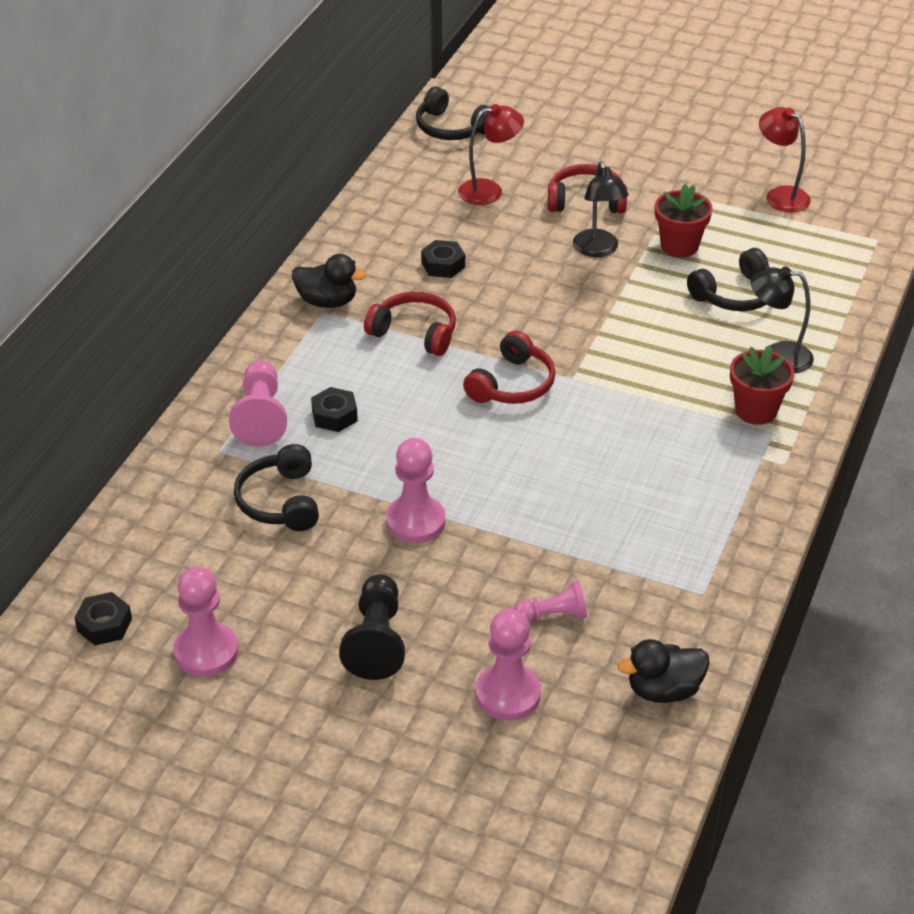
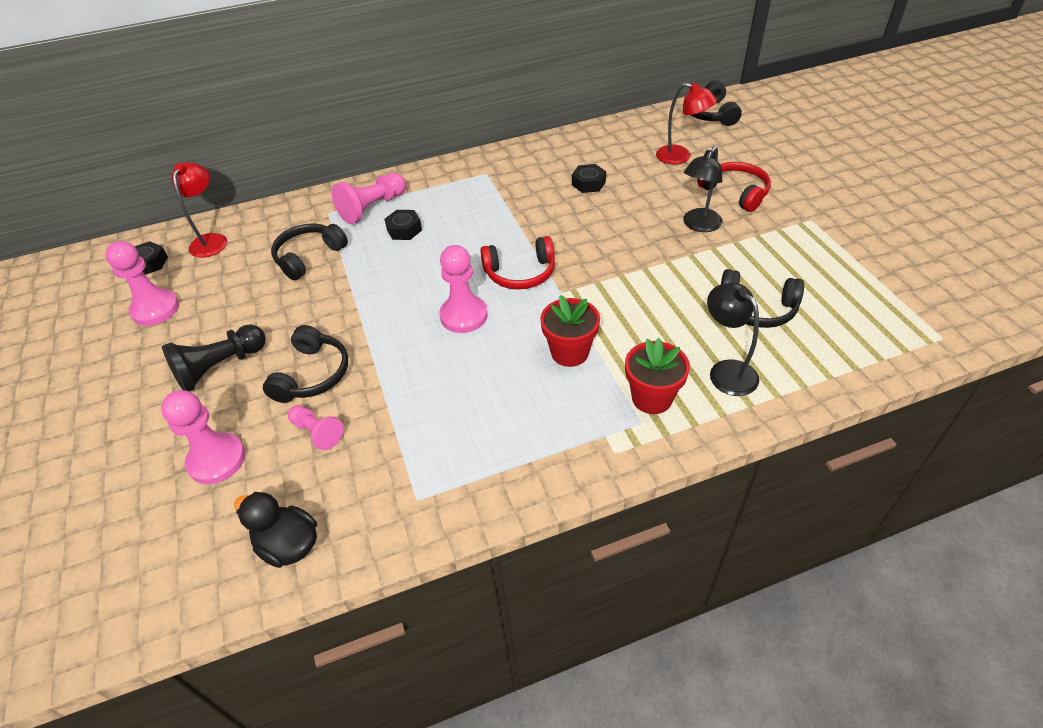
camera: 50 degrees right, 5 degrees up
black duck [292,254,366,308] -> none
red headphones [364,292,456,356] -> none
pink pawn [386,438,445,543] -> pink pawn moved to [439,245,488,333]
red flower pot [655,183,713,257] -> red flower pot moved to [540,295,600,367]
red lamp [759,107,811,213] -> red lamp moved to [172,162,227,258]
none -> black headphones [263,325,348,403]

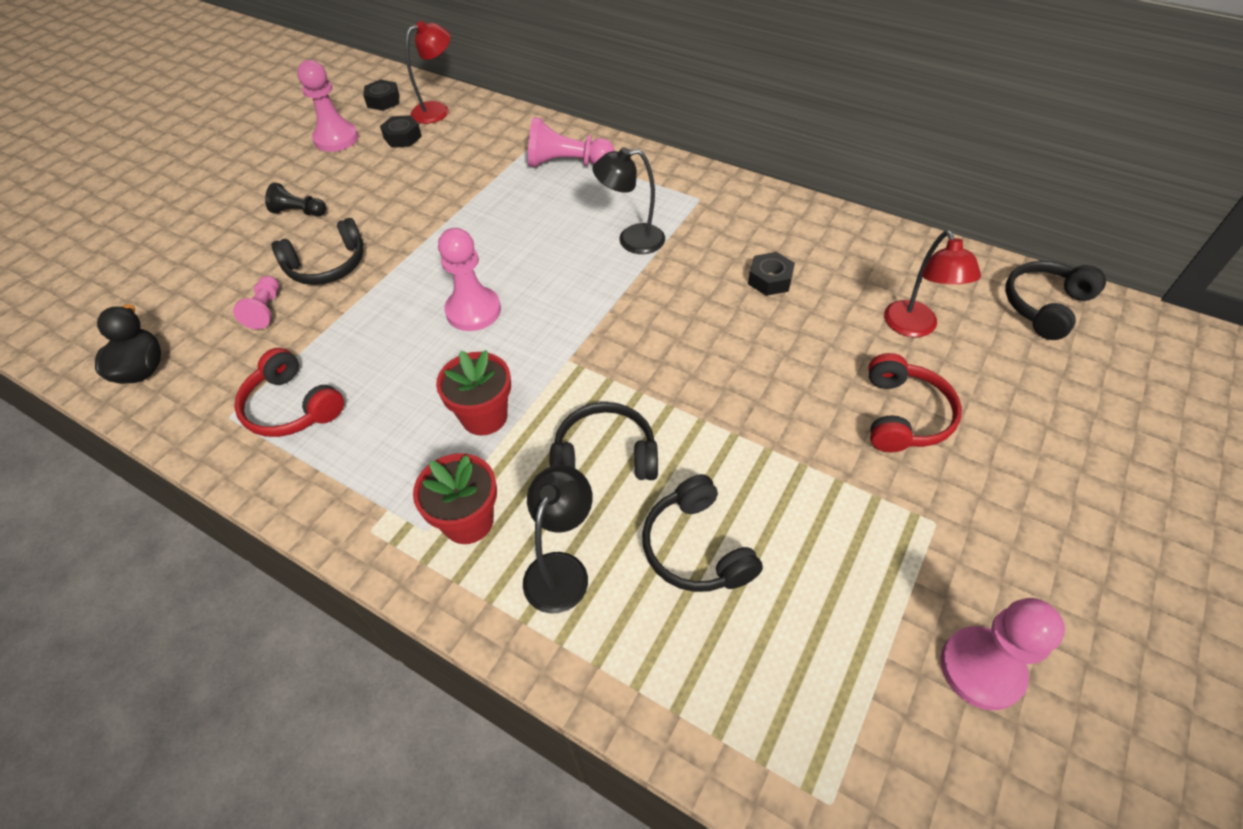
camera: 50 degrees right, 5 degrees up
pink pawn [161,390,245,484] -> pink pawn moved to [941,598,1065,710]
black pawn [162,324,266,391] -> black pawn [265,182,326,216], size x0.61
black headphones [271,224,348,280] -> black headphones moved to [550,402,658,480]
black nut [384,210,422,240] -> black nut moved to [380,115,422,148]
red headphones [480,236,555,290] -> red headphones moved to [234,348,344,437]
black lamp [683,146,723,232] -> black lamp moved to [592,147,665,254]

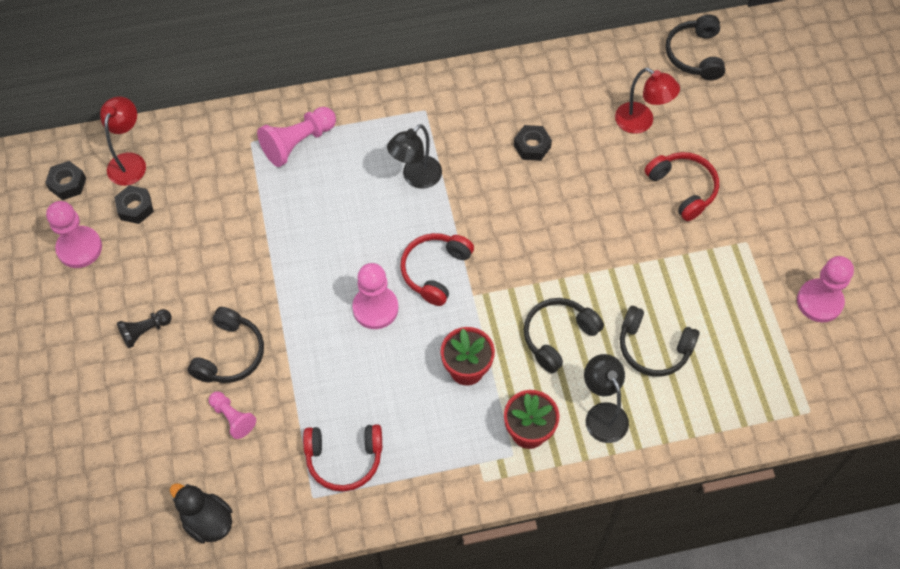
camera: 45 degrees left, 10 degrees up
none -> red headphones [400,233,474,306]

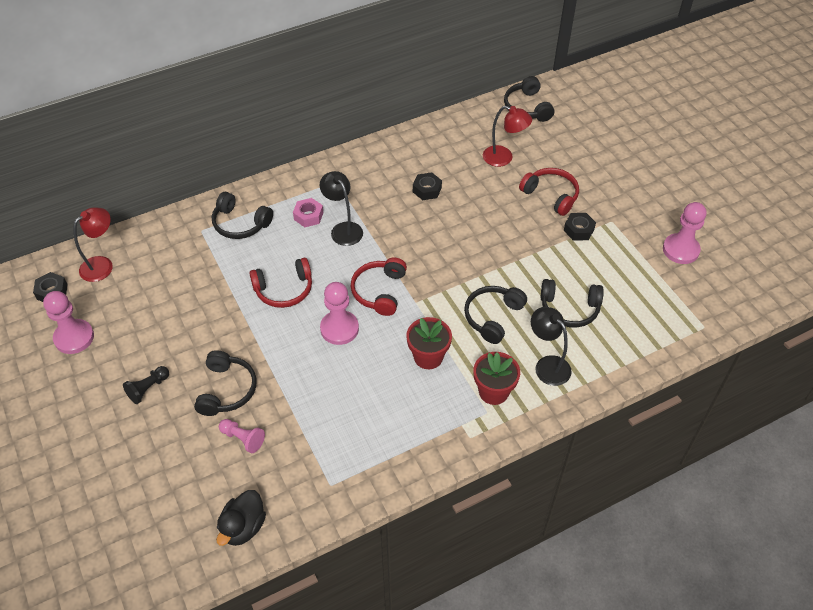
camera: 15 degrees left, 10 degrees down
red lamp [100,96,146,186] -> red lamp turned 45 degrees clockwise [73,208,113,282]
black nut [114,185,154,224] -> black nut moved to [564,213,596,241]
black duck [170,483,232,544] -> black duck turned 90 degrees counterclockwise [216,490,266,546]
pink pawn [257,107,336,167] -> black headphones [212,192,273,239]
red headphones [303,424,382,492] -> red headphones moved to [249,258,312,308]
black lamp [387,124,442,189] -> black lamp turned 120 degrees clockwise [320,171,363,246]
none -> pink nut [293,198,323,227]

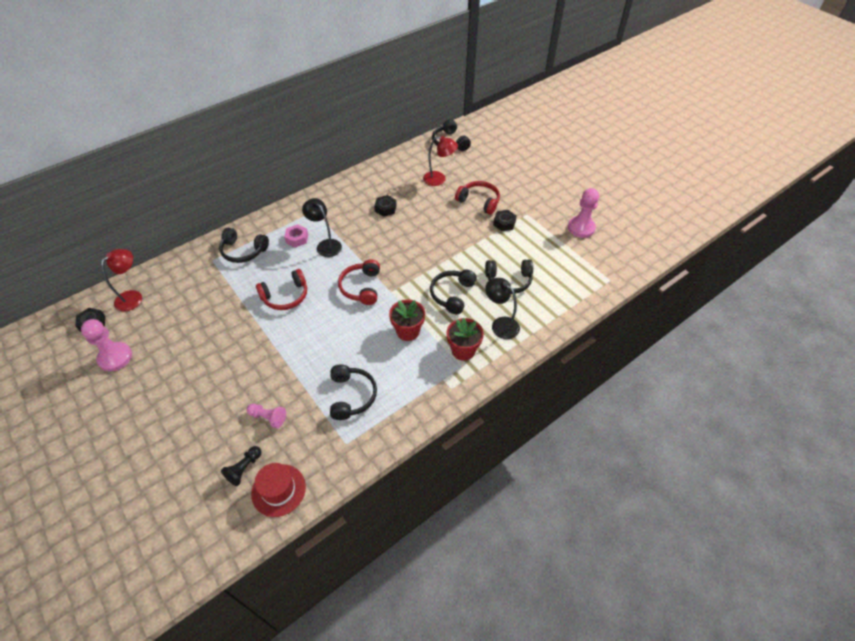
camera: 10 degrees left, 0 degrees up
black pawn [123,366,169,404] -> black pawn moved to [221,446,261,486]
black headphones [194,350,257,416] -> black headphones moved to [330,365,377,420]
black duck [216,490,266,546] -> red hat [251,463,306,517]
pink pawn [320,282,359,345] -> none

